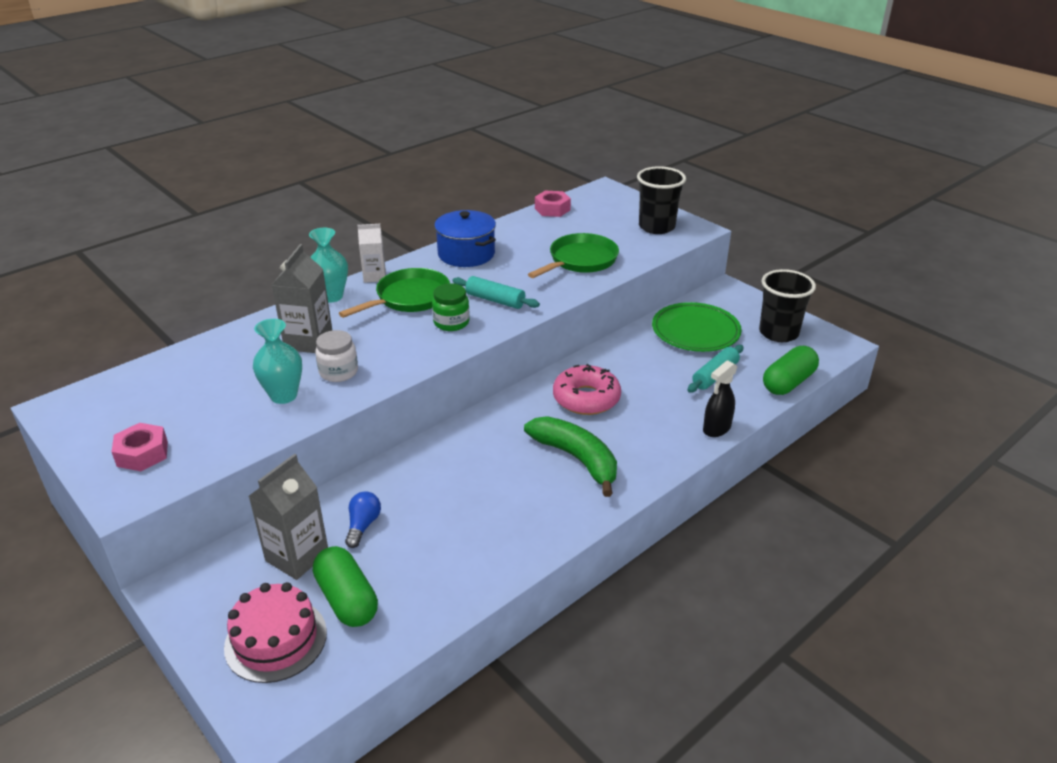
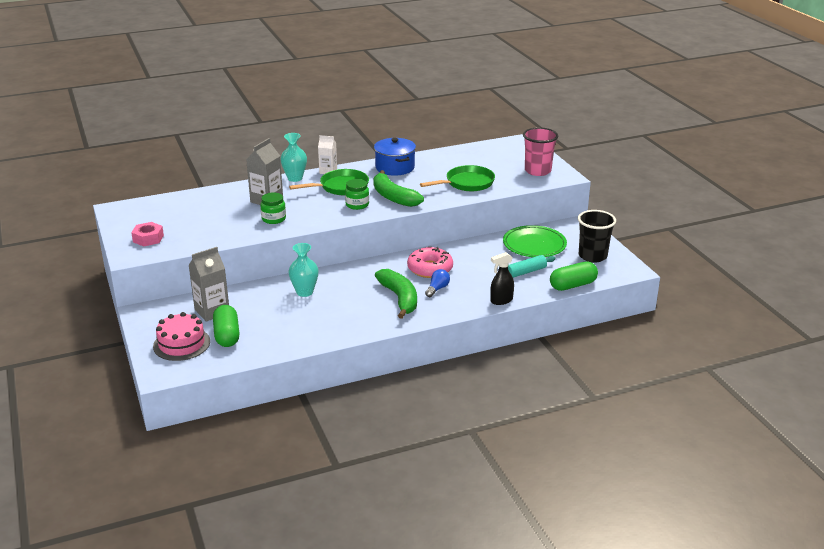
camera: 20 degrees right, 5 degrees down
turquoise vase [253,319,302,404] -> turquoise vase moved to [288,243,318,297]
white jar [315,330,358,382] -> green jar [260,192,286,224]
blue light bulb [345,491,381,548] -> blue light bulb moved to [425,269,450,297]
turquoise rolling pin [452,276,540,309] -> green banana [373,170,424,207]
pink nut [535,191,571,217] -> none
black cup [637,166,686,234] -> pink cup [523,127,558,176]

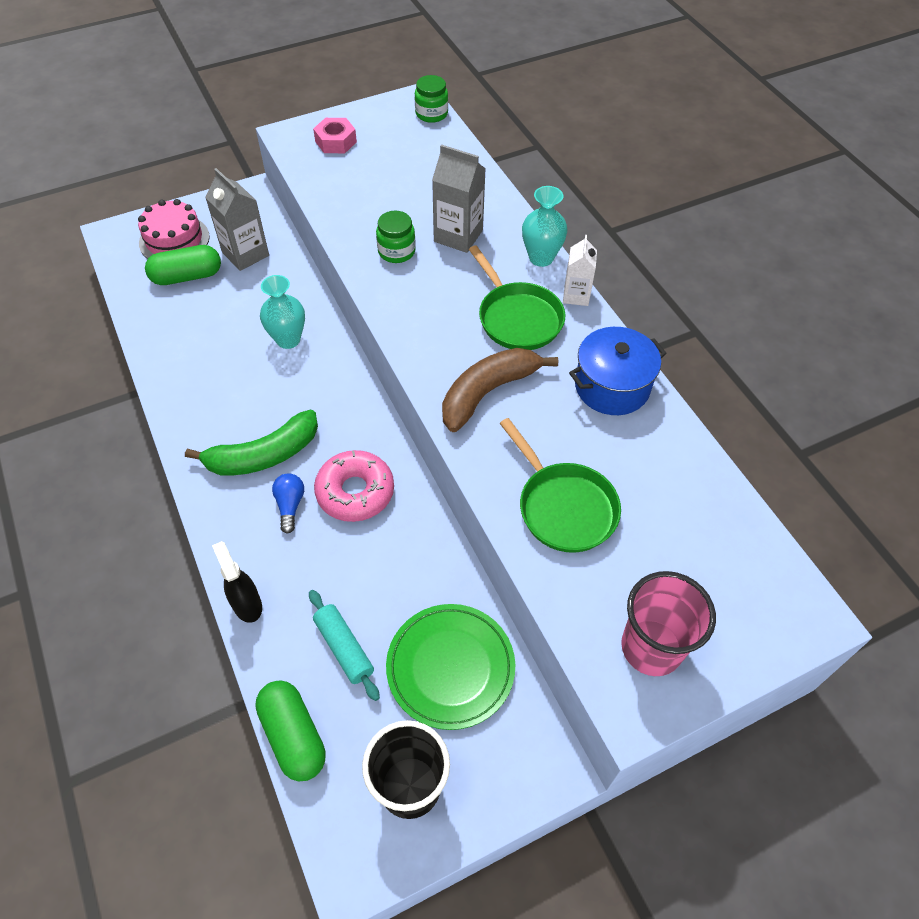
camera: 85 degrees right, 25 degrees up
green jar [345,179,369,210] -> green jar moved to [415,75,448,123]
green banana [373,170,424,207] -> brown banana [442,348,558,432]
blue light bulb [425,269,450,297] -> blue light bulb turned 120 degrees counterclockwise [272,473,304,534]

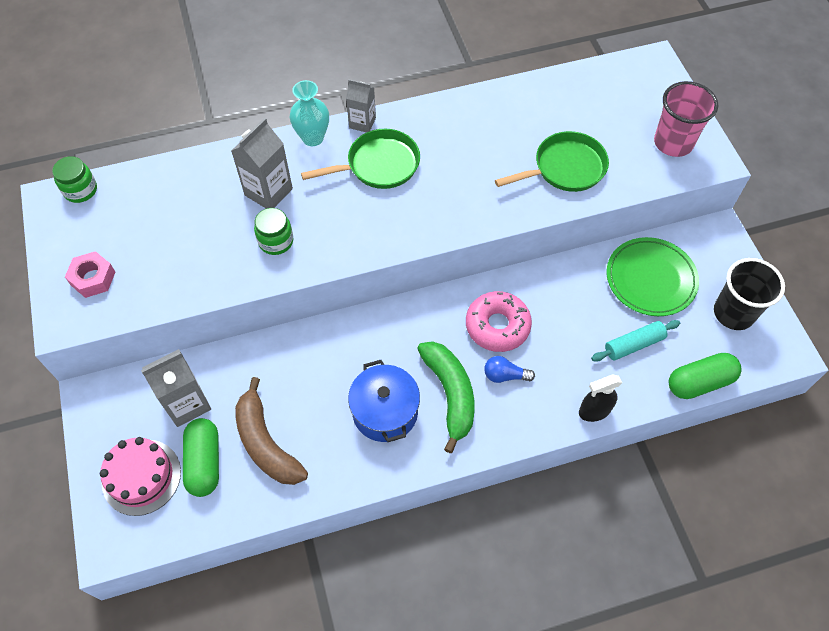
camera: 80 degrees left, 5 degrees up
turquoise vase [260,275,305,349] -> none
brown banana [442,348,558,432] -> brown banana moved to [235,377,308,485]
white carton [563,235,597,306] -> grey carton [346,79,376,132]
blue pot [569,327,667,415] -> blue pot moved to [348,360,420,442]

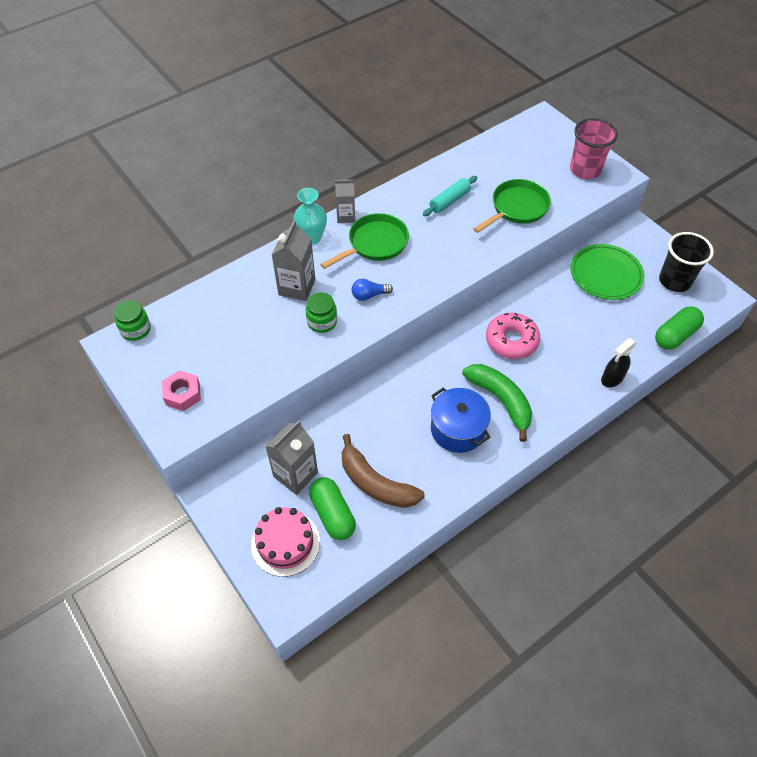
camera: 20 degrees left, 5 degrees down
blue light bulb [484,356,535,383] -> blue light bulb moved to [352,279,393,301]
turquoise rolling pin [591,320,680,362] -> turquoise rolling pin moved to [423,176,477,216]

